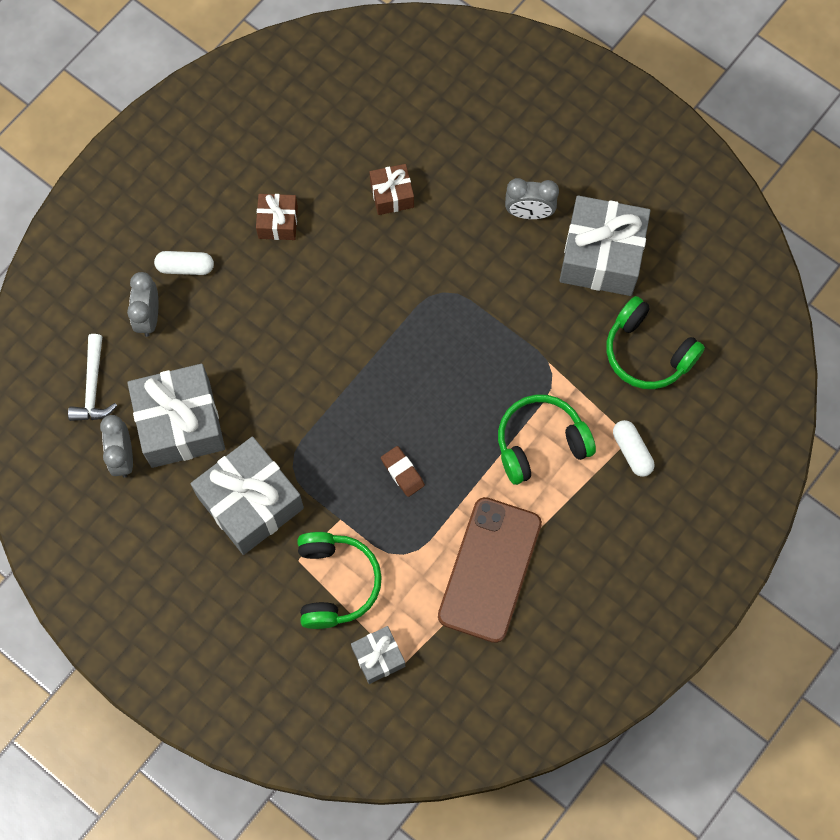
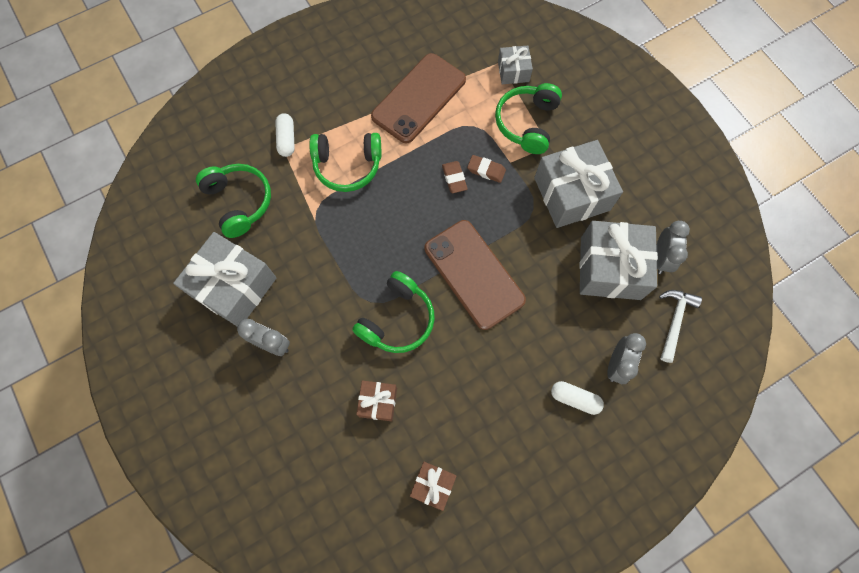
camera: 160 degrees left, 0 degrees up
brown gift [256,194,298,240] -> brown gift moved to [410,462,457,511]
none -> green headphones [352,271,435,353]
none -> brown phone [425,220,526,330]
none -> brown eraser [467,155,506,183]

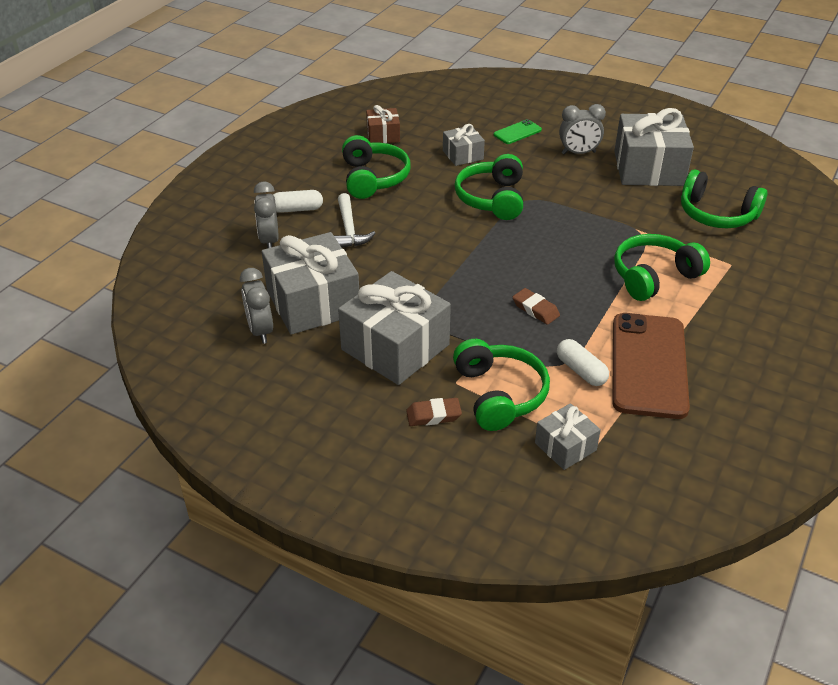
camera: 150 degrees right, 30 degrees down
white capsule [275,113,295,157] -> white capsule moved to [557,339,609,386]
brown gift [356,380,397,421] -> grey gift [443,124,485,166]
brown phone [425,220,526,330] -> none
brown eraser [467,155,506,183] -> brown eraser moved to [406,398,462,426]
white hammer [659,290,702,363] -> white hammer moved to [334,193,376,248]
none -> green headphones [342,135,411,199]
none -> green phone [494,119,542,144]

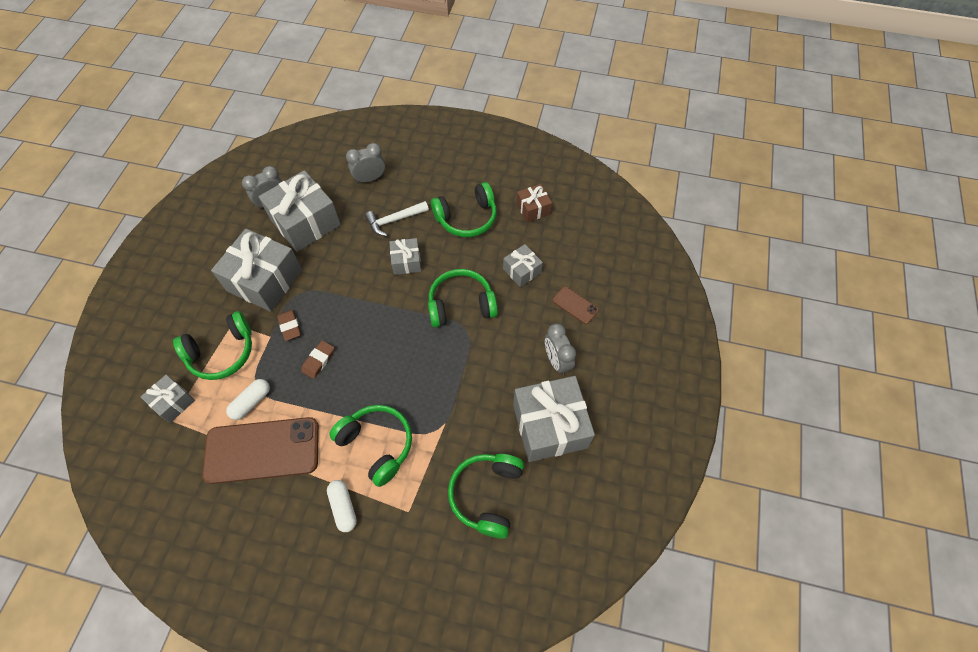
camera: 75 degrees right, 20 degrees up
white capsule [273,190,323,213] -> white capsule moved to [327,480,357,532]
brown eraser [406,398,462,426] -> brown eraser moved to [277,310,301,341]
green phone [494,119,542,144] -> brown phone [552,286,599,324]
none -> grey gift [389,238,421,275]

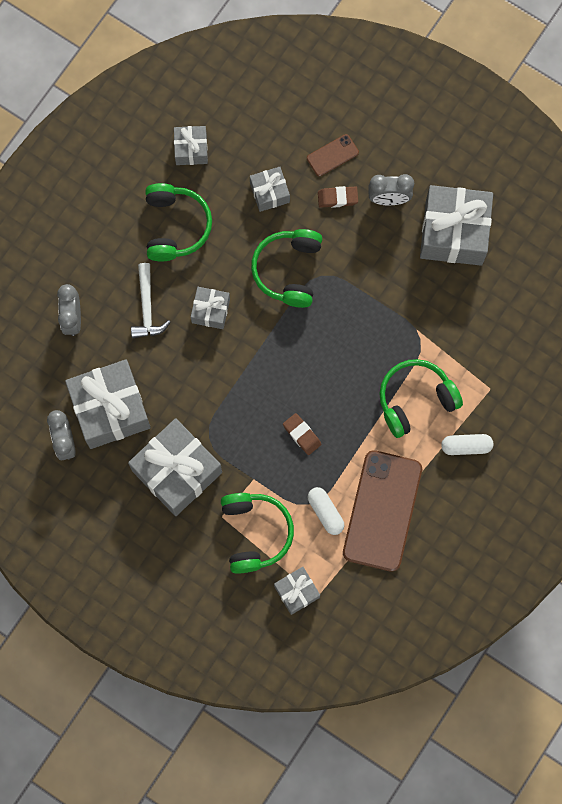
camera: 70 degrees left, 15 degrees up
brown eraser [277,310,301,341] -> brown eraser moved to [318,186,358,208]
green headphones [448,454,524,539] -> none
brown gift [516,184,552,222] -> grey gift [174,126,208,165]

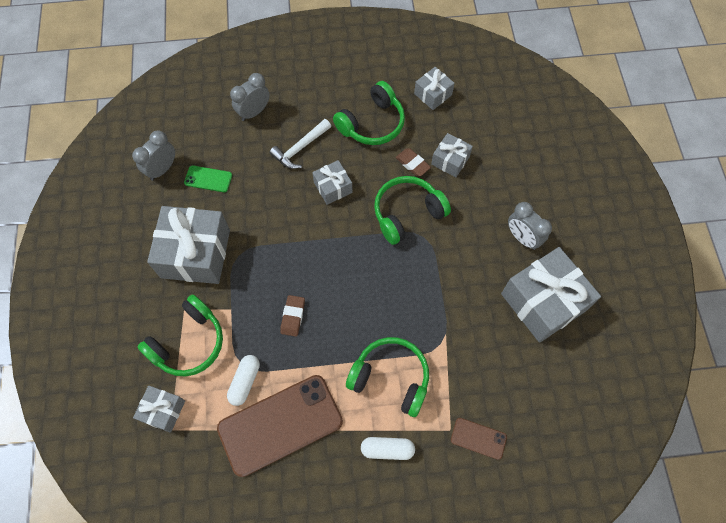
camera: 50 degrees right, 10 degrees down
grey gift [65,359,151,449] -> green phone [184,165,232,192]
brown phone [307,134,359,176] -> brown phone moved to [451,418,507,460]
brown eraser [318,186,358,208] -> brown eraser moved to [396,148,431,176]
white capsule [441,434,494,455] -> white capsule turned 45 degrees counterclockwise [361,437,415,460]

